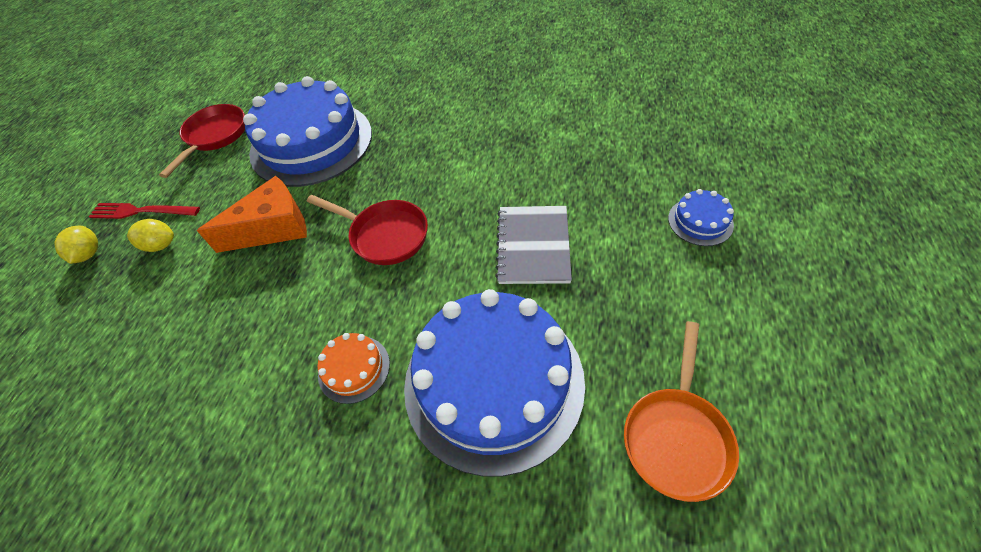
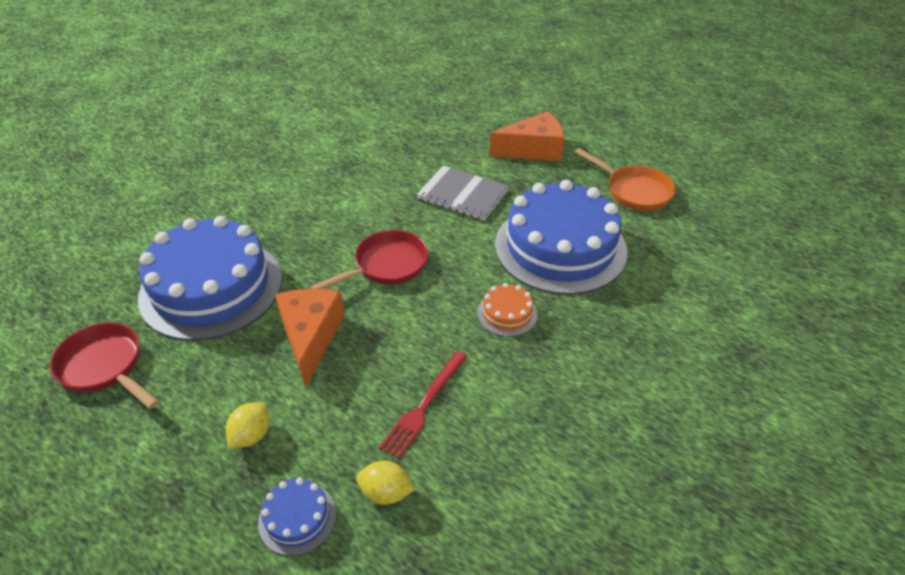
camera: 70 degrees left, 10 degrees down
yellow lemon [54,226,98,264] -> yellow lemon moved to [356,461,415,505]
red fork [89,203,200,219] -> red fork moved to [379,351,467,459]
blue cake [668,189,734,246] -> blue cake moved to [258,478,336,556]
none -> orange cheese [489,111,564,161]

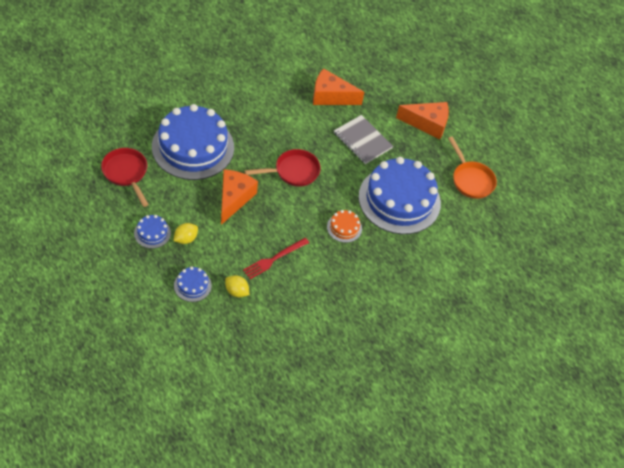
camera: 15 degrees right, 10 degrees up
none -> blue cake [134,215,171,249]
none -> orange cheese [313,68,364,105]

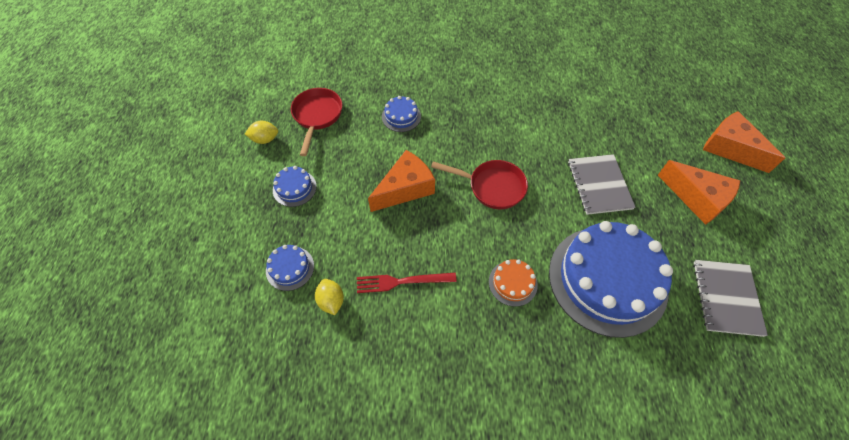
camera: 40 degrees right, 5 degrees up
blue cake [152,104,234,180] -> blue cake [382,96,421,132], size x0.42
yellow lemon [173,223,198,244] -> yellow lemon moved to [245,121,278,144]
orange cheese [313,68,364,105] -> orange cheese moved to [703,111,785,173]
orange pan [448,137,497,199] -> grey notebook [693,260,768,337]

